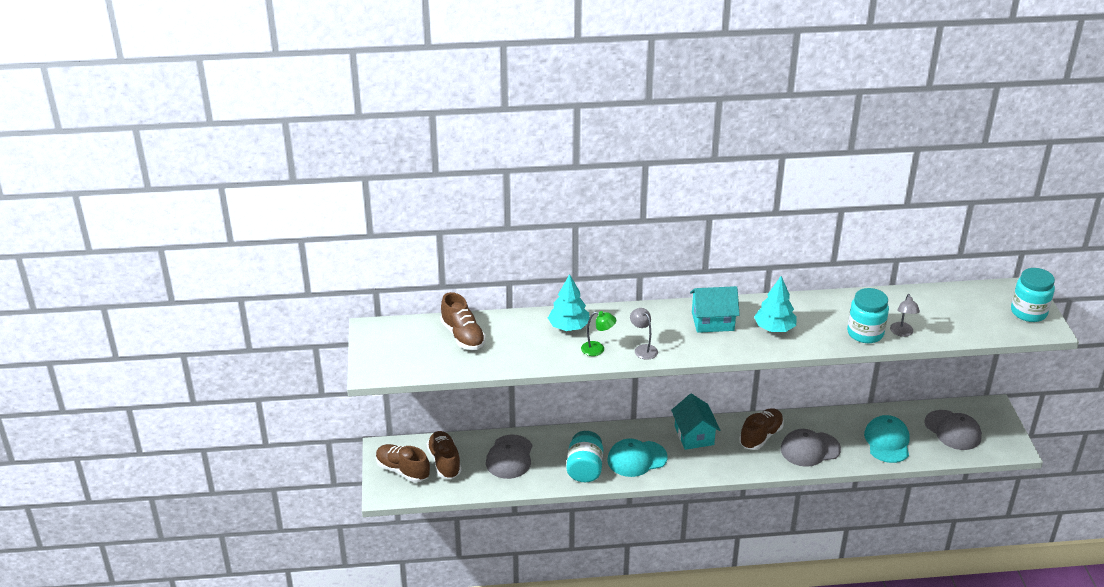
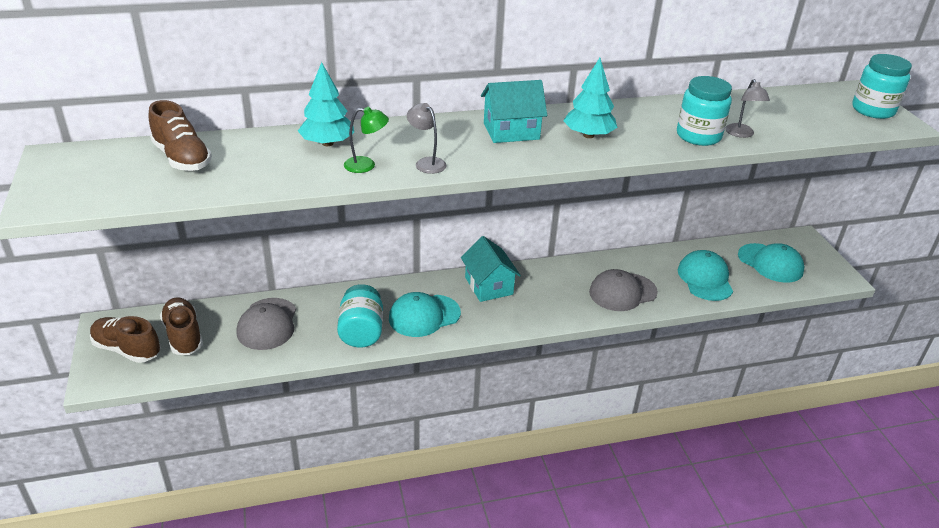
camera: 10 degrees left, 0 degrees up
brown shoe [739,408,784,450] -> none
grey cap [924,410,982,450] -> turquoise cap [738,243,804,283]

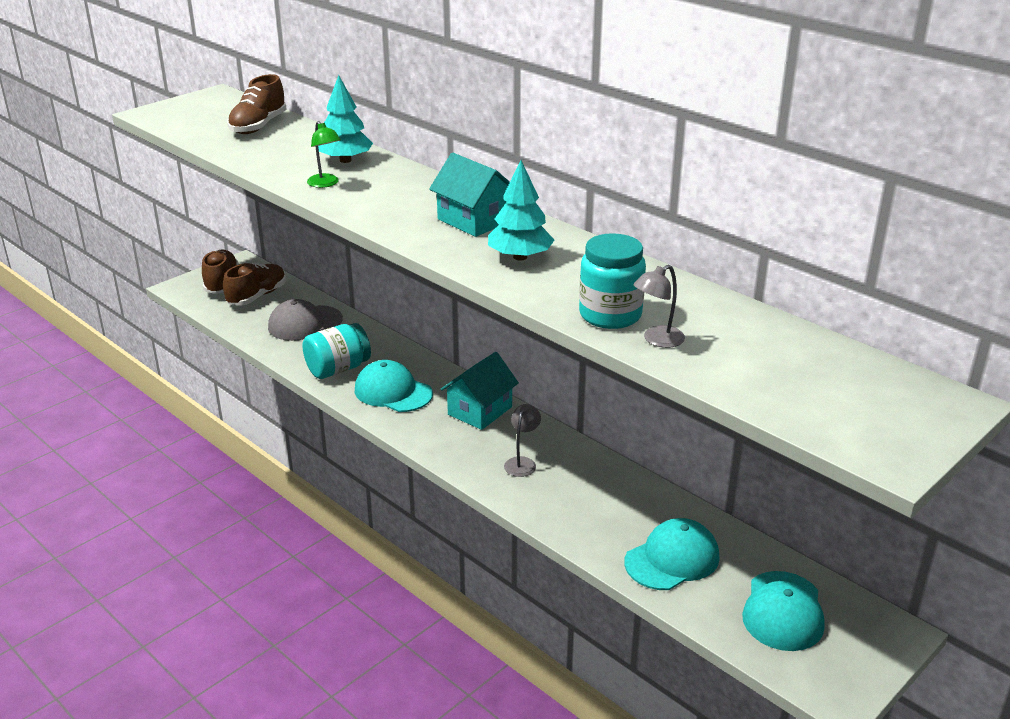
camera: 60 degrees right, 5 degrees down
grey lamp [407,103,446,174] -> grey lamp moved to [504,404,541,477]
grey cap [589,269,658,311] -> none
turquoise jar [852,54,912,119] -> none

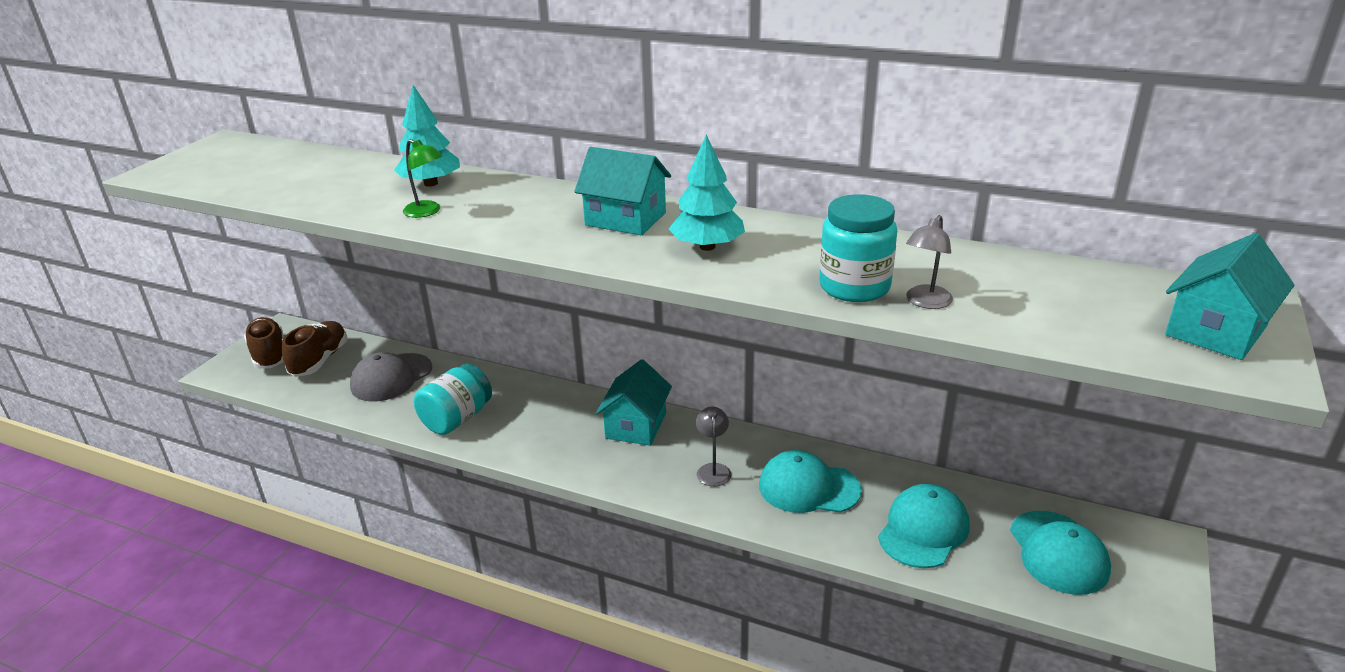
camera: 20 degrees left, 0 degrees up
brown shoe [227,74,287,134] -> none
turquoise cap [355,360,433,412] -> turquoise cap moved to [759,450,862,513]
none -> turquoise house [1165,233,1295,360]

